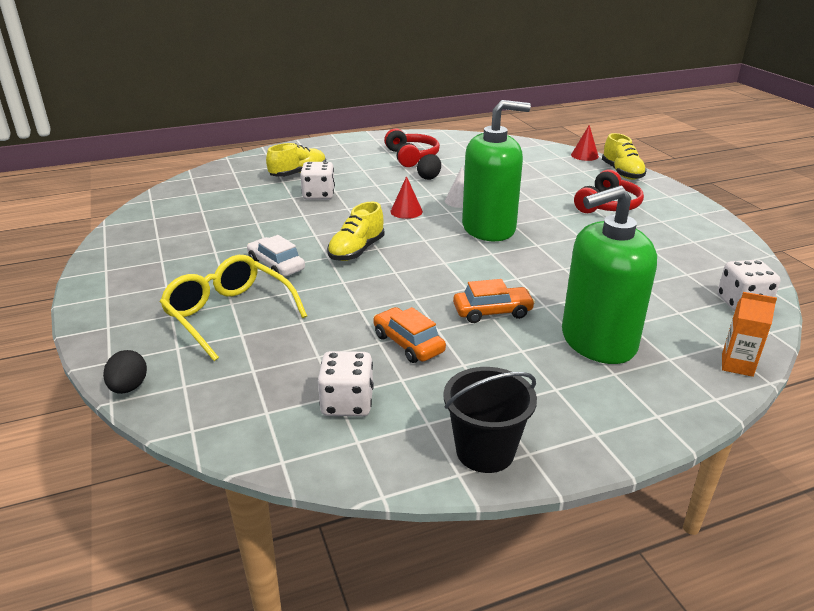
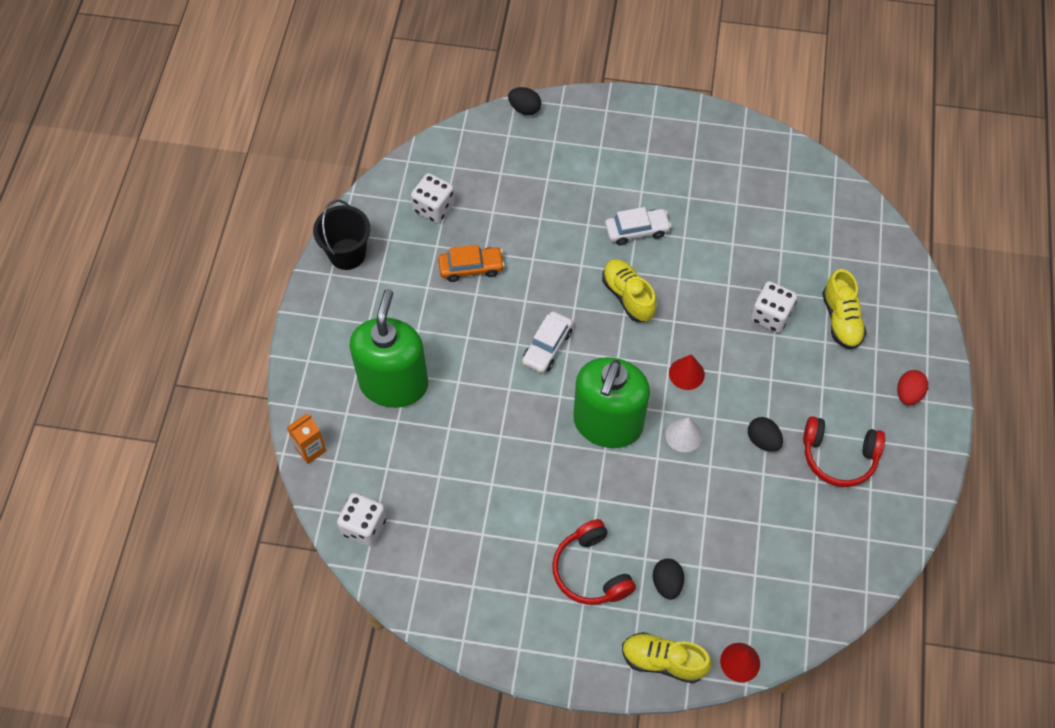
camera: 120 degrees right, 30 degrees up
yellow glasses [160,255,307,361] -> none
orange car [453,279,535,323] -> none
none -> white car [522,311,573,373]
none -> black egg [653,559,684,600]
none -> red egg [897,370,928,405]

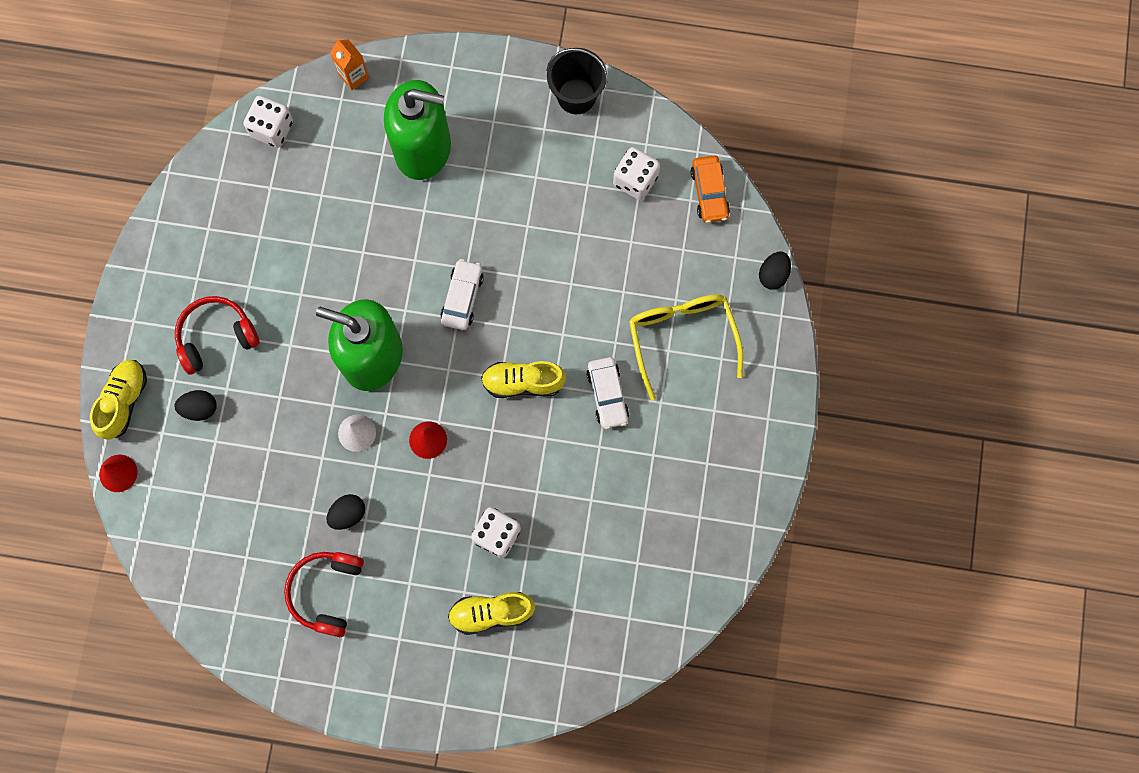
camera: 90 degrees right, 15 degrees up
orange car [438,245,505,282] -> orange car moved to [691,156,730,223]
white car [522,311,573,373] -> white car turned 75 degrees clockwise [440,259,484,330]
yellow shoe [602,259,657,322] -> yellow shoe turned 150 degrees counterclockwise [481,361,566,398]
red egg [897,370,928,405] -> none
none -> yellow glasses [629,294,743,401]

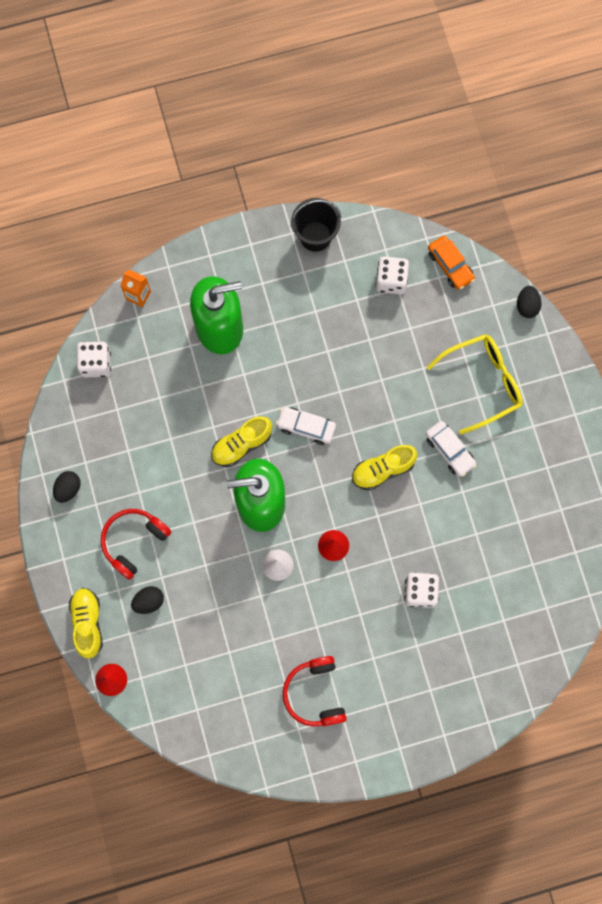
camera: 25 degrees left, 0 degrees up
black egg [326,494,365,530] -> black egg moved to [53,471,81,503]
white car [440,259,484,330] -> white car turned 60 degrees counterclockwise [276,407,336,445]
yellow shoe [448,592,535,635] -> yellow shoe moved to [211,416,272,467]
yellow glasses [629,294,743,401] -> yellow glasses turned 105 degrees clockwise [427,334,523,434]

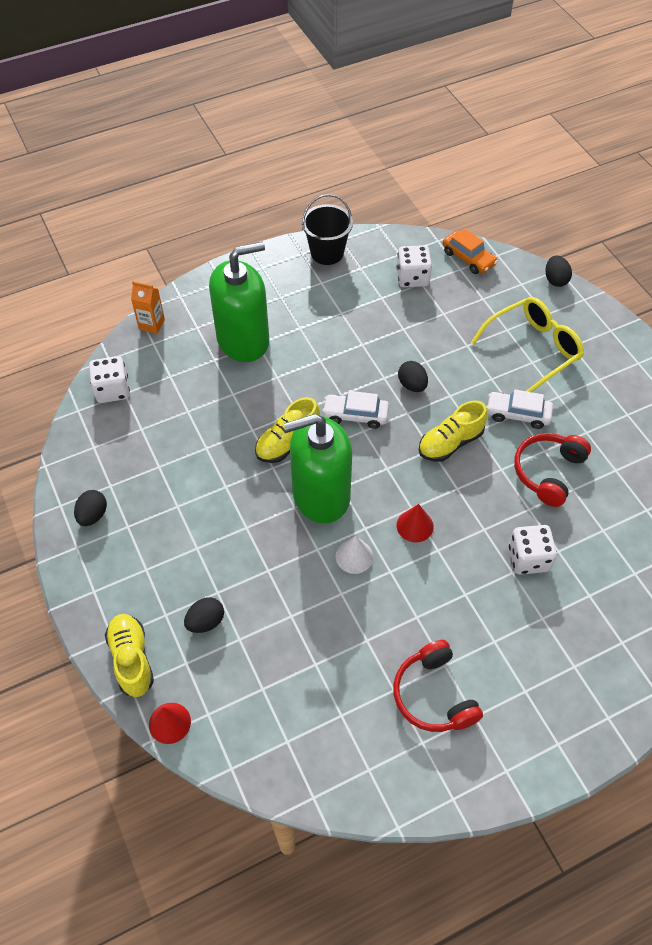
camera: 10 degrees left, 20 degrees down
red headphones [101,509,171,580] -> red headphones moved to [514,433,591,507]
white car [426,421,476,477] -> white car turned 150 degrees clockwise [486,389,553,429]
none -> black egg [398,361,428,392]

